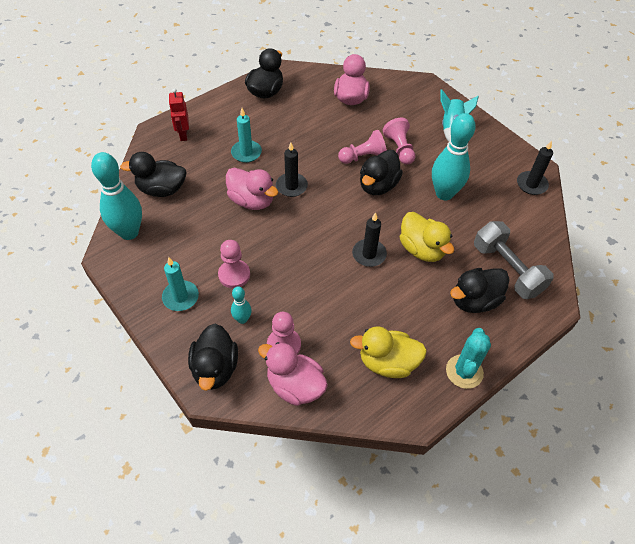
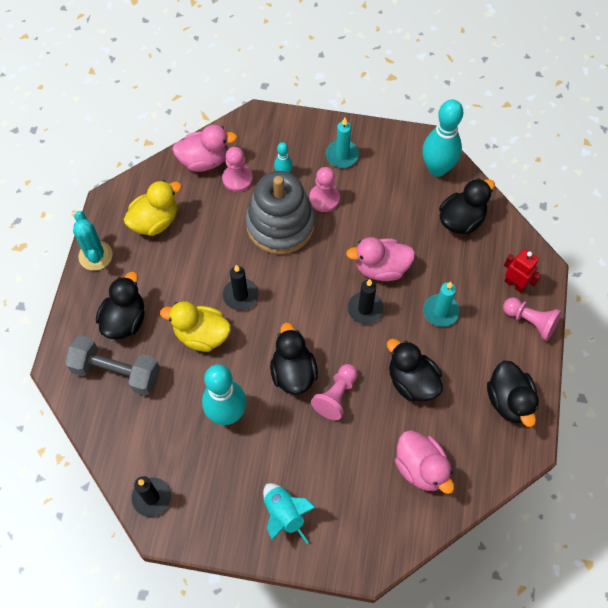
camera: 140 degrees right, 10 degrees up
black duck [188,324,238,391] -> black duck moved to [387,339,443,402]
pink pawn [383,118,415,165] -> pink pawn moved to [503,297,562,341]
none -> grey stacking toy [245,171,315,254]

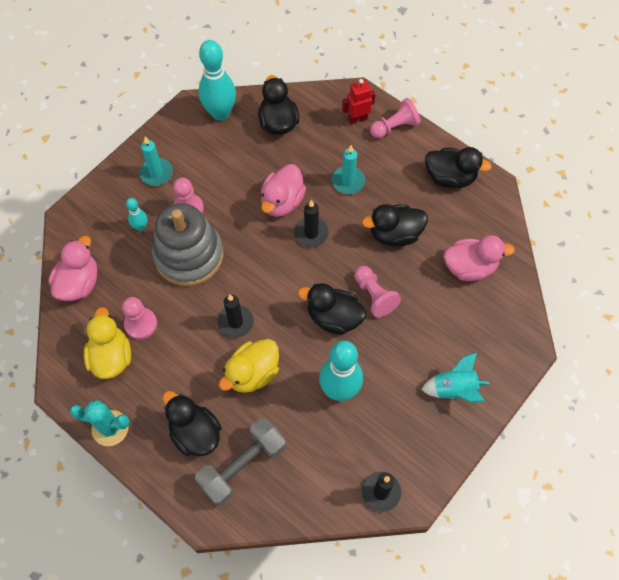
camera: 60 degrees left, 0 degrees up
pink pawn [222,147,253,192] -> pink pawn moved to [122,297,157,340]

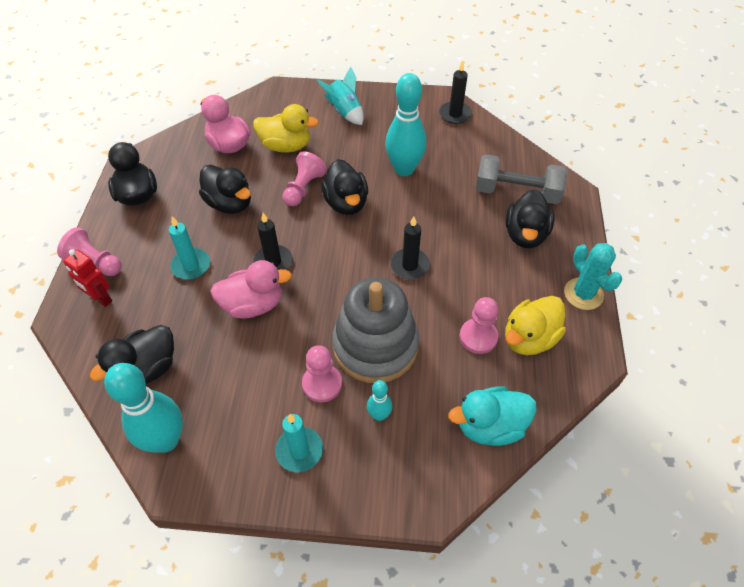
camera: 125 degrees left, 10 degrees down
pink duck [49,236,97,301] -> turquoise duck [448,386,537,446]
yellow duck [219,339,279,393] -> yellow duck moved to [253,104,319,153]

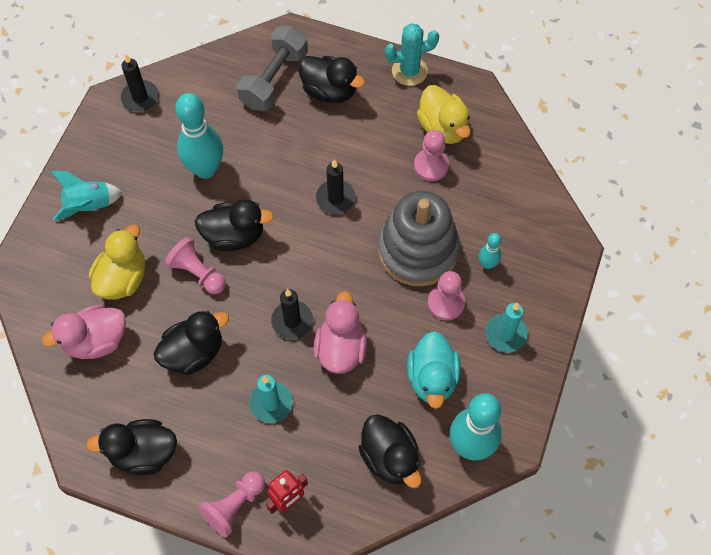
camera: 75 degrees left, 10 degrees up
turquoise duck [448,386,537,446] -> turquoise duck moved to [407,331,461,409]

